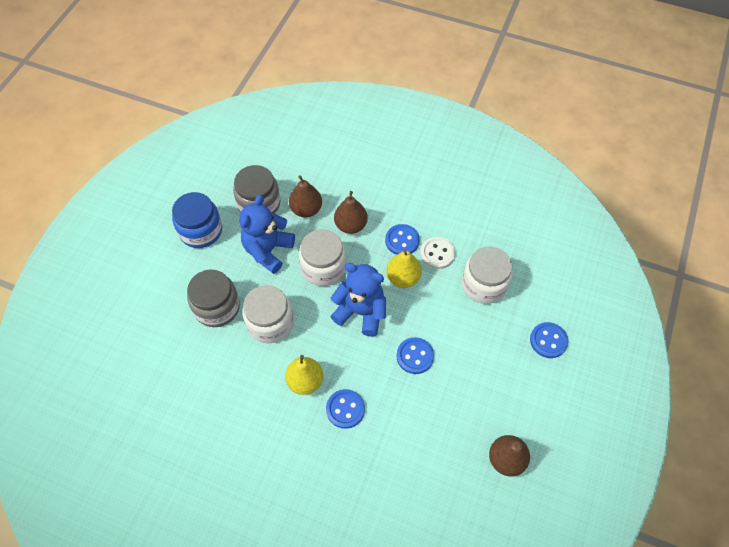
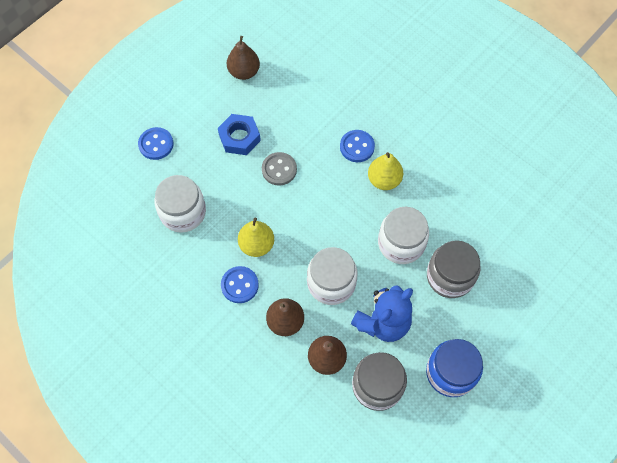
camera: 160 degrees left, 5 degrees up
blue teddy bear [330,263,386,337] -> none
blue button [397,337,434,374] -> grey button [262,152,297,186]
white button [420,237,455,269] -> none
none -> blue nut [218,114,261,155]

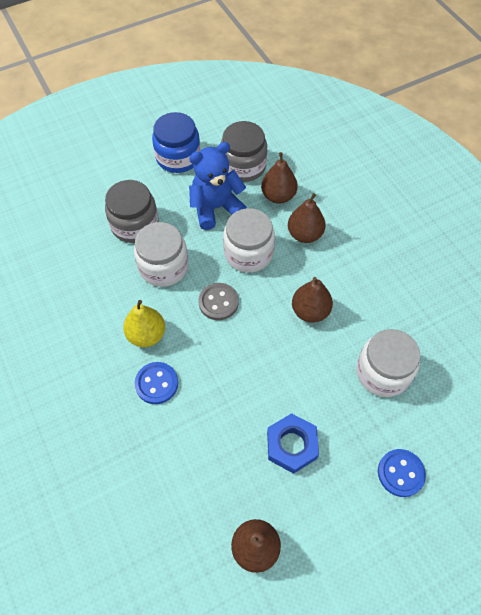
camera: 160 degrees left, 5 degrees down
blue button [221,266,259,303] -> none
yellow pear [238,217,274,257] -> brown pear [292,277,333,323]
grey button [262,152,297,186] -> grey button moved to [199,283,239,320]

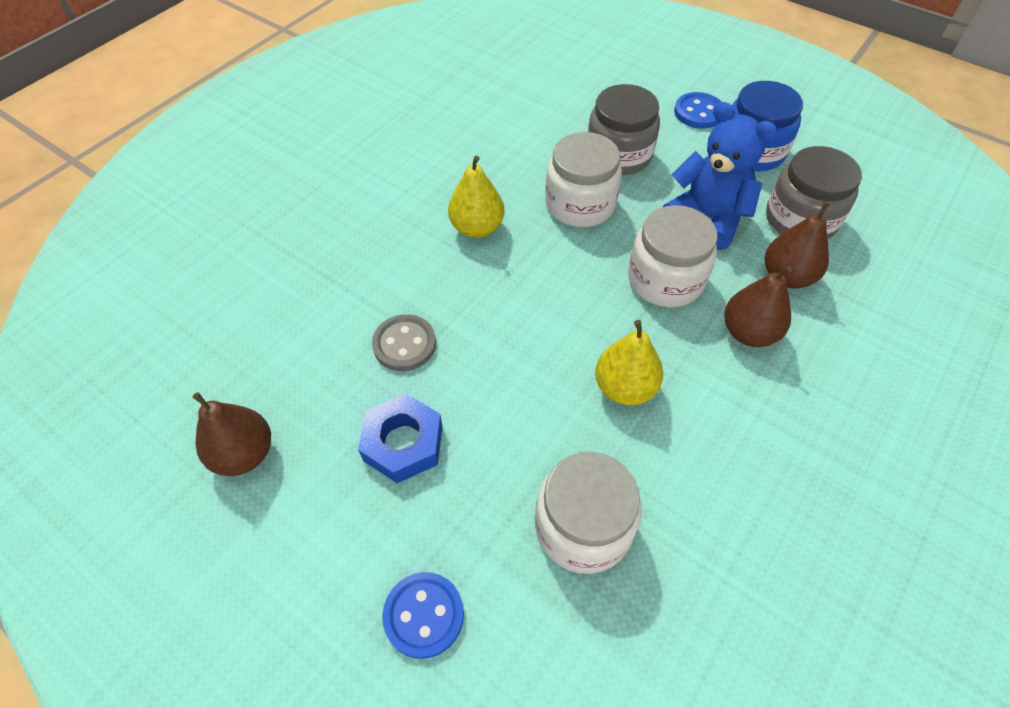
camera: 65 degrees right, 5 degrees down
blue button [135,362,178,404] -> blue button moved to [674,92,721,129]
grey button [199,283,239,320] -> grey button moved to [372,314,436,371]
brown pear [292,277,333,323] -> yellow pear [595,320,663,405]

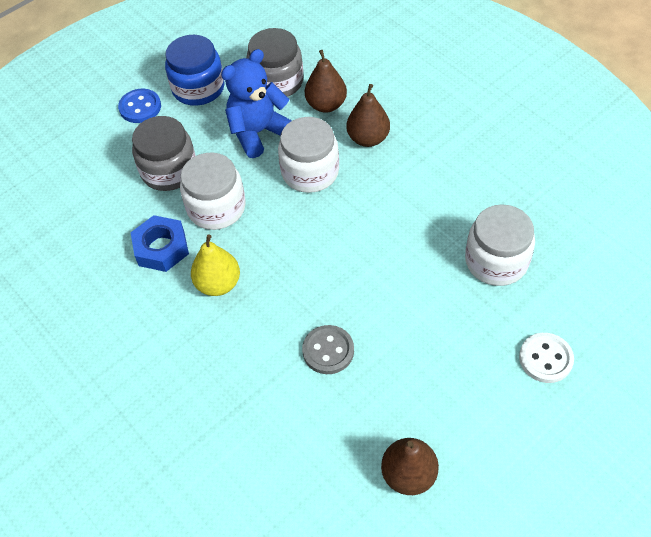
camera: 75 degrees left, 0 degrees up
blue nut [358,393,443,483] -> blue nut moved to [131,215,189,272]
blue button [382,572,464,659] -> white button [519,333,574,383]
yellow pear [595,320,663,405] -> none

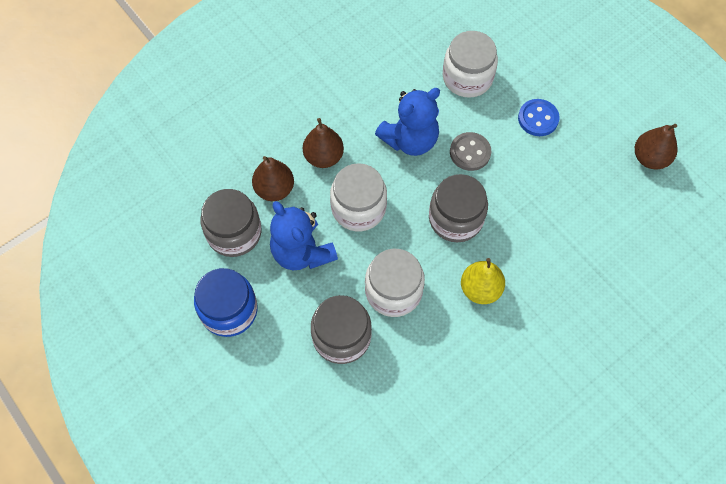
camera: 90 degrees left, 10 degrees up
blue button [118,89,161,123] -> blue button moved to [518,99,560,136]
blue nut [131,215,189,272] -> none
grey button [302,325,354,374] -> grey button moved to [450,132,491,171]
white button [519,333,574,383] -> none
none -> blue teddy bear [375,88,440,156]
none -> grey jar [429,174,488,242]

